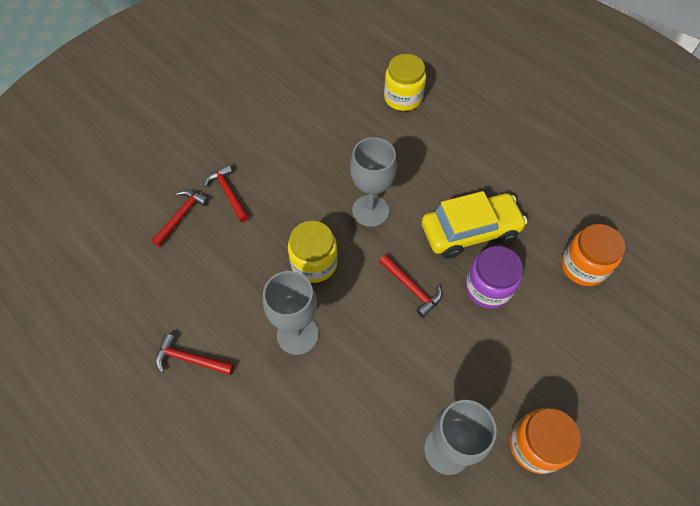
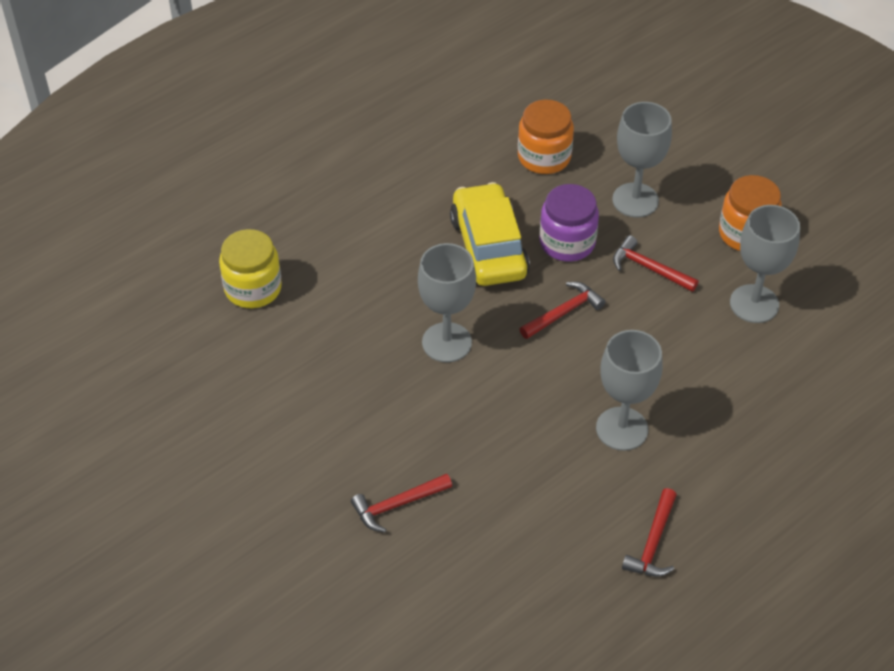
camera: 85 degrees left, 10 degrees down
red hammer [151,190,209,247] -> red hammer moved to [613,235,698,292]
yellow jar [288,221,338,283] -> none
none -> grey goblet [612,102,672,217]

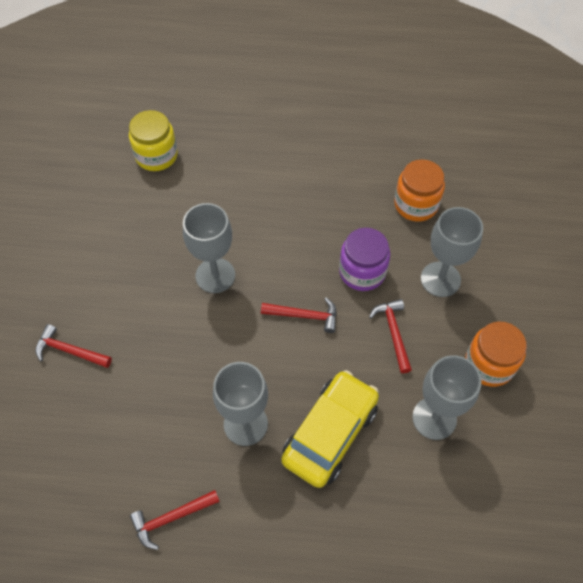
camera: 45 degrees right, 10 degrees up
yellow car [450,182,530,286] -> yellow car moved to [281,370,379,488]

